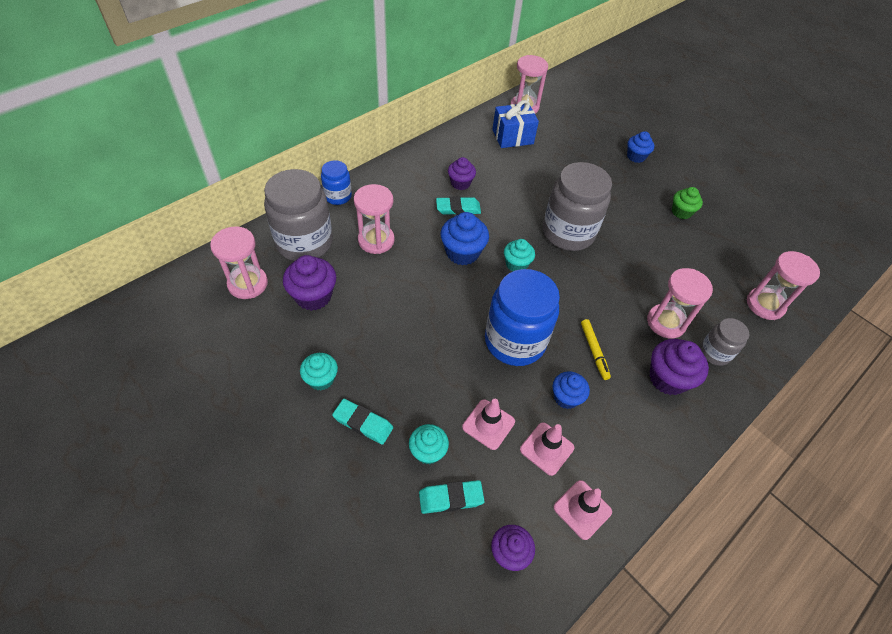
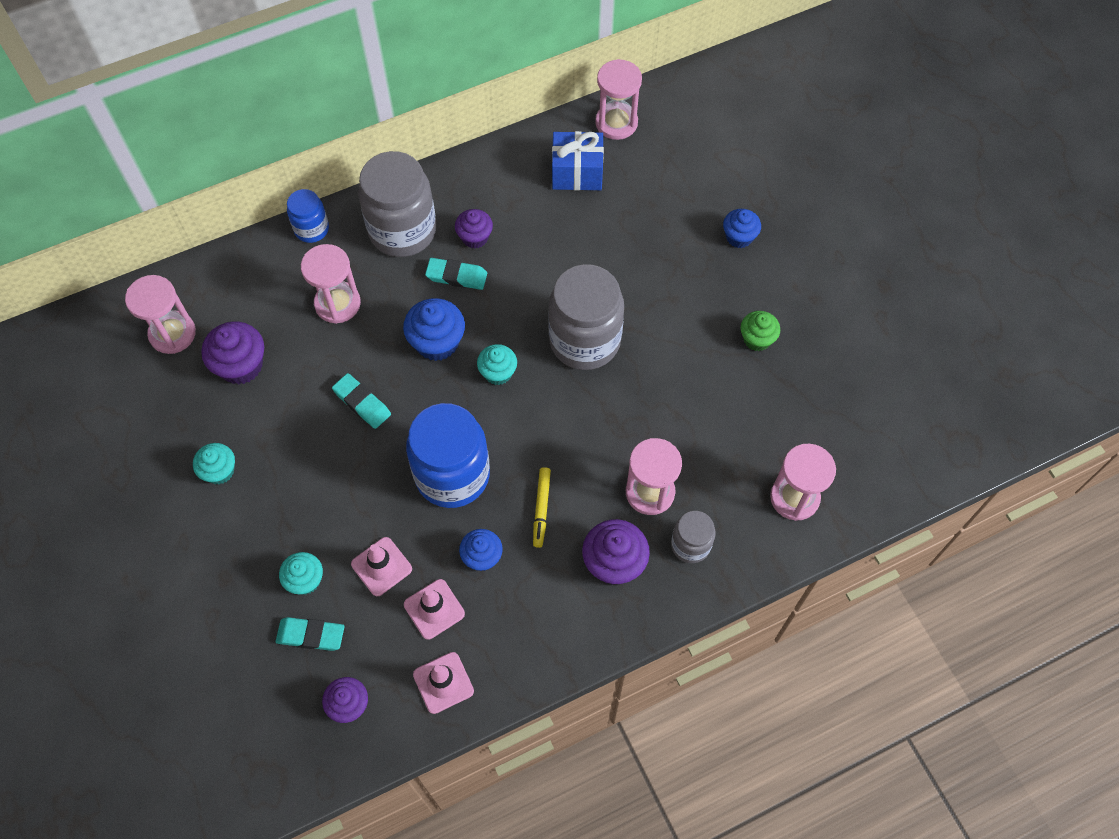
camera: 20 degrees right, 10 degrees up
grey jar [264,169,333,261] -> grey jar moved to [358,151,436,257]
turquoise eraser [332,399,393,445] -> turquoise eraser moved to [332,373,391,429]

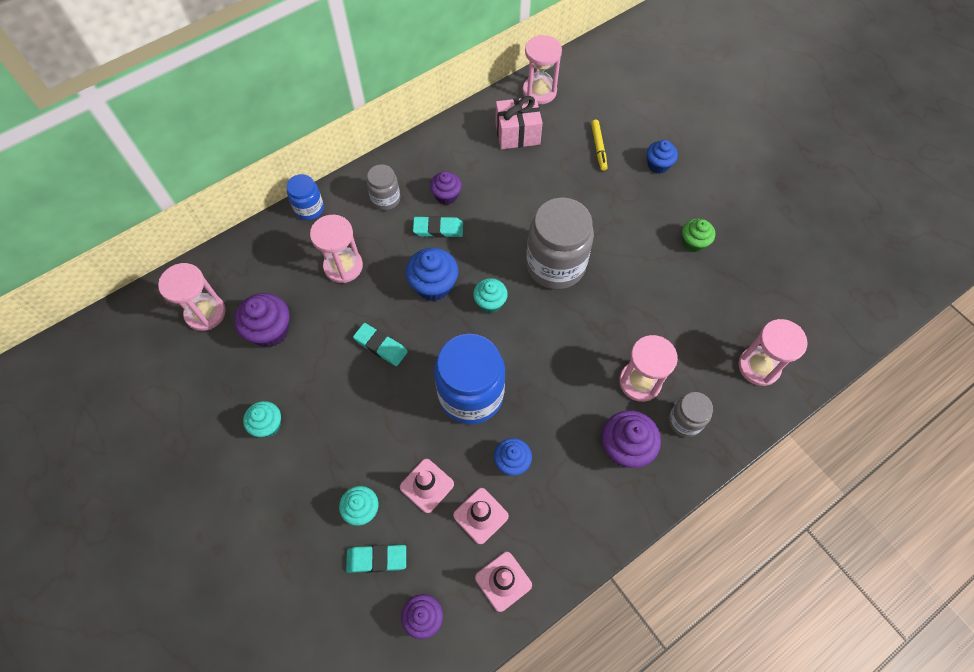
camera: 10 degrees left, 0 degrees up
grey jar [358,151,436,257] -> grey jar [367,164,400,211], size x0.52
yellow marker [533,467,551,548] -> yellow marker moved to [591,120,608,171]
blue gift [552,131,604,191] -> pink gift [495,96,543,149]

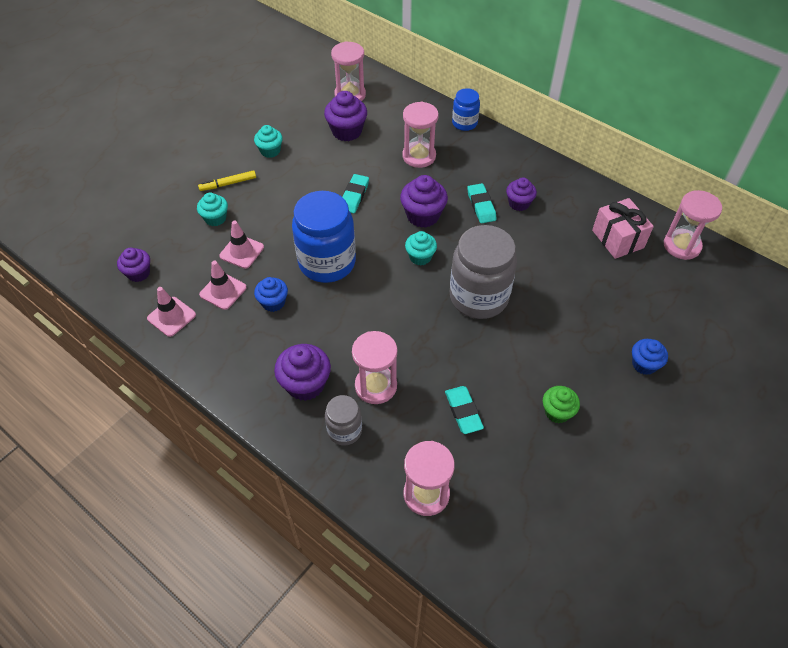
camera: 75 degrees right, 10 degrees down
turquoise eraser [346,545,406,573] -> turquoise eraser moved to [445,386,484,434]
grey jar [367,164,400,211] -> none
blue cupcake [406,248,458,301] -> purple cupcake [400,175,448,228]
yellow marker [591,120,608,171] -> yellow marker moved to [198,170,256,191]

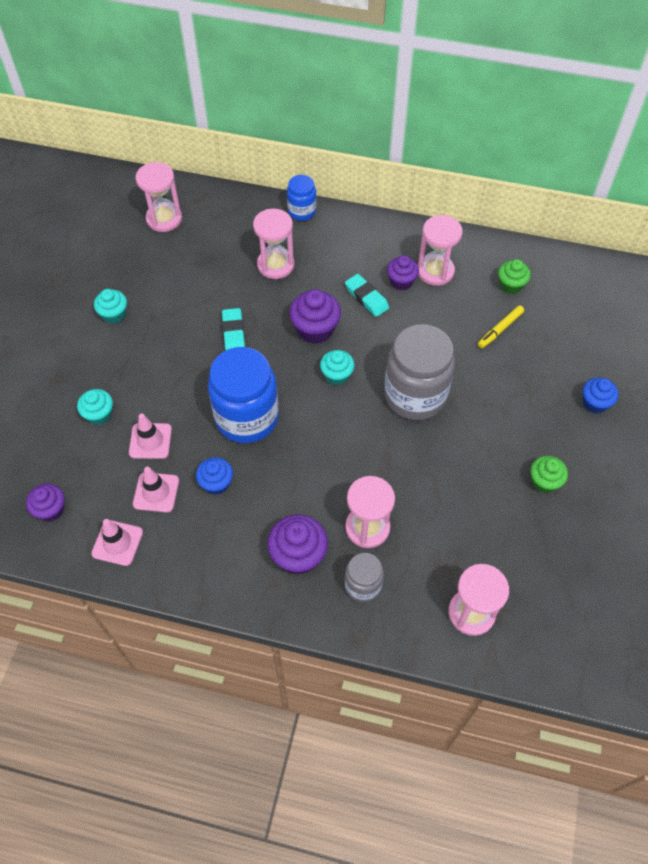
camera: 25 degrees left, 5 degrees up
yellow marker [198,170,256,191] -> yellow marker moved to [478,305,524,348]
purple cupcake [324,91,367,141] -> none
turquoise eraser [445,386,484,434] -> none
pink gift [592,198,654,259] -> green cupcake [498,259,531,294]
pink hourglass [664,190,722,260] -> pink hourglass moved to [418,215,463,286]

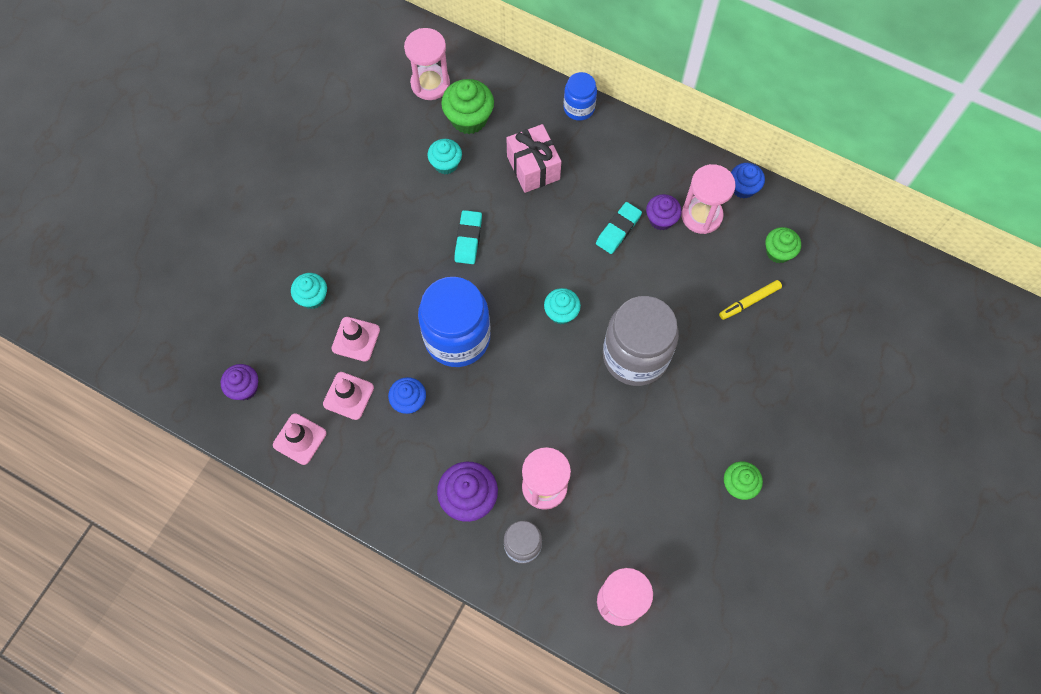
camera: 15 degrees right, 10 degrees up
turquoise cupcake [94,289,127,324] -> turquoise cupcake moved to [428,139,462,174]
pink hourglass [253,209,294,279] -> pink gift [507,124,561,193]
purple cupcake [289,289,341,344] -> none
turquoise eraser [345,274,389,317] -> turquoise eraser turned 60 degrees clockwise [596,202,642,254]
blue cupcake [583,377,618,413] -> blue cupcake moved to [731,163,765,199]
none -> green cupcake [441,79,494,134]

